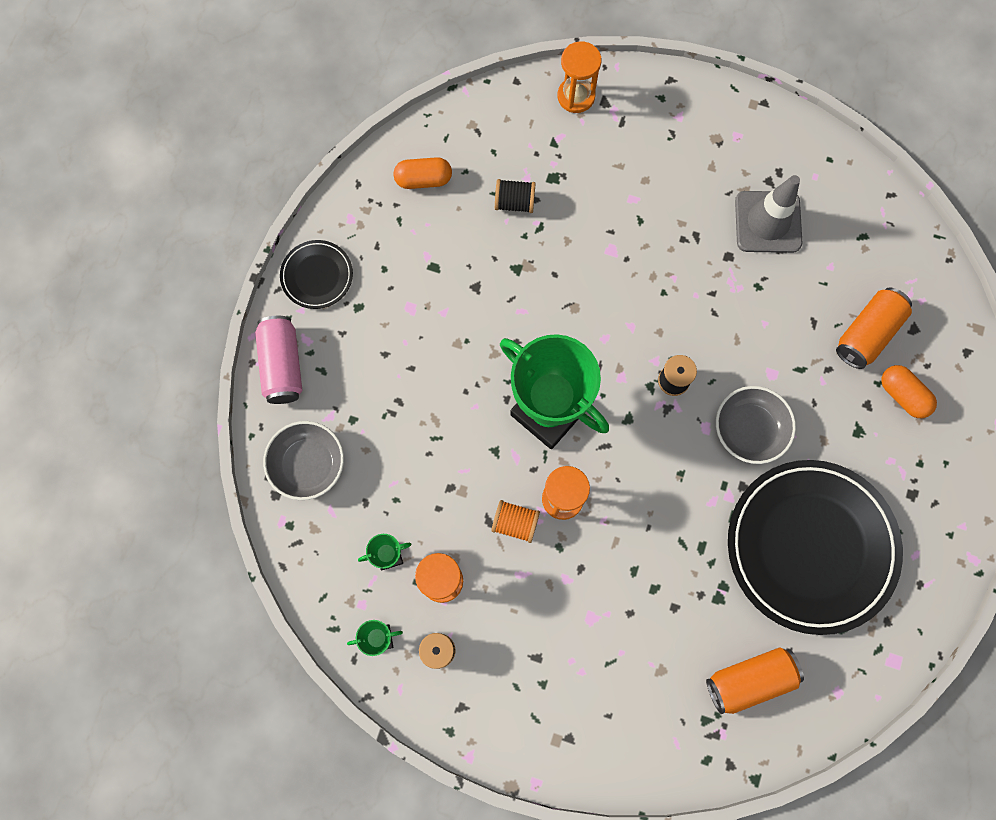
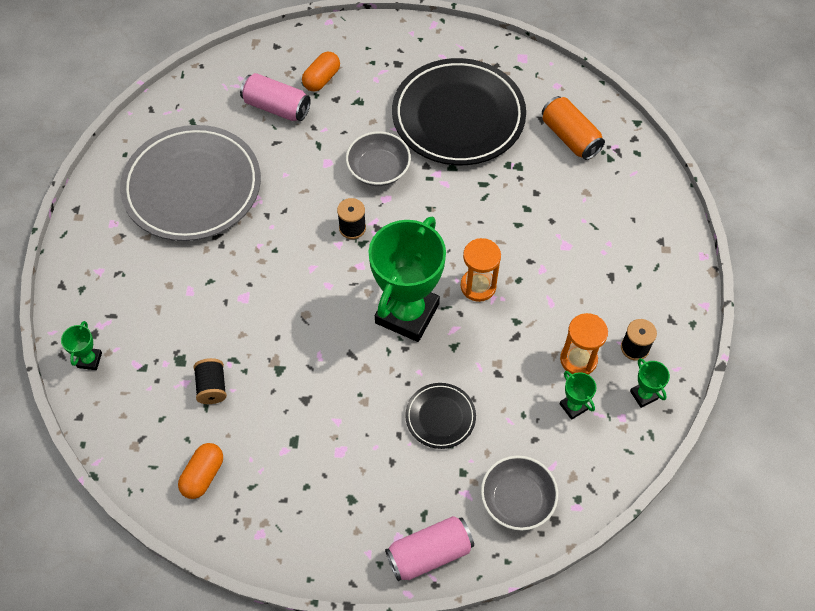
camera: 105 degrees left, 15 degrees down
black plate [280,240,353,309] -> black plate moved to [405,383,476,449]
orange capsule [393,157,452,189] -> orange capsule turned 45 degrees clockwise [178,443,223,499]
orange spool [491,500,540,543] -> none
orange hourglass [557,41,601,113] -> green trophy [61,321,102,370]
grey traffic cone [735,175,802,253] -> grey plate [120,125,261,241]
orange can [836,288,912,369] -> pink can [240,73,311,121]

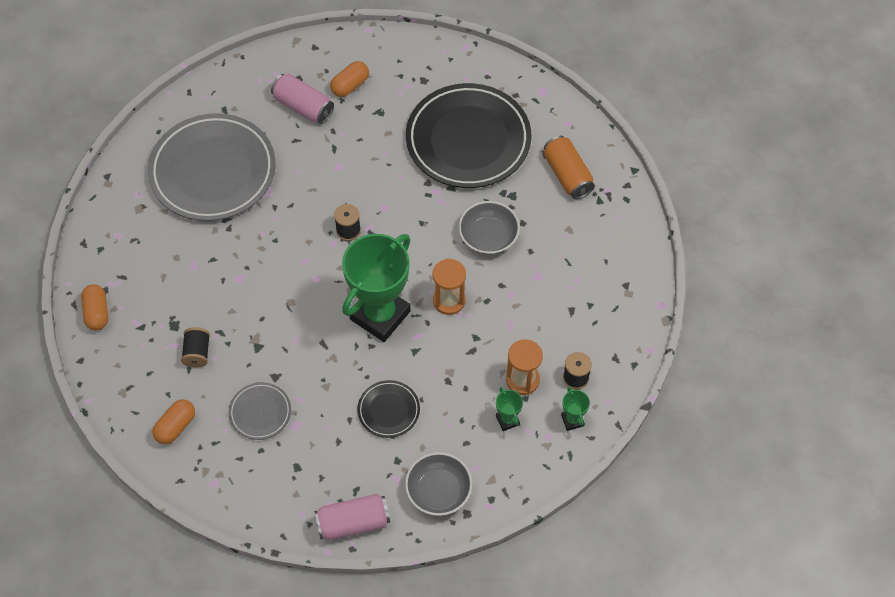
camera: 10 degrees right, 0 degrees up
green trophy [61,321,102,370] -> orange capsule [81,284,108,330]
grey bowl [346,131,411,186] -> grey bowl moved to [459,201,520,254]
none -> grey plate [229,382,291,440]

